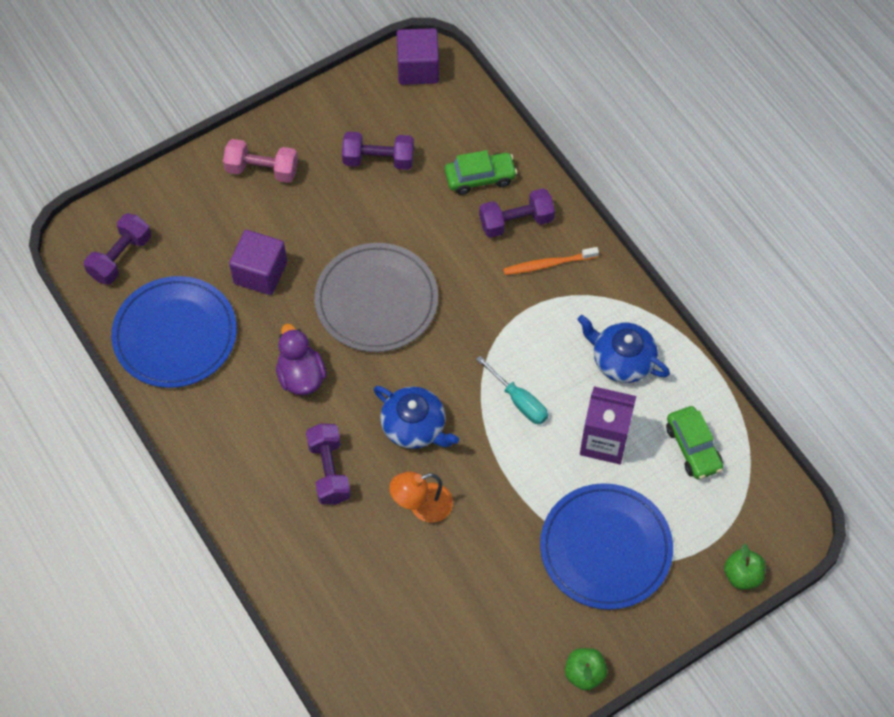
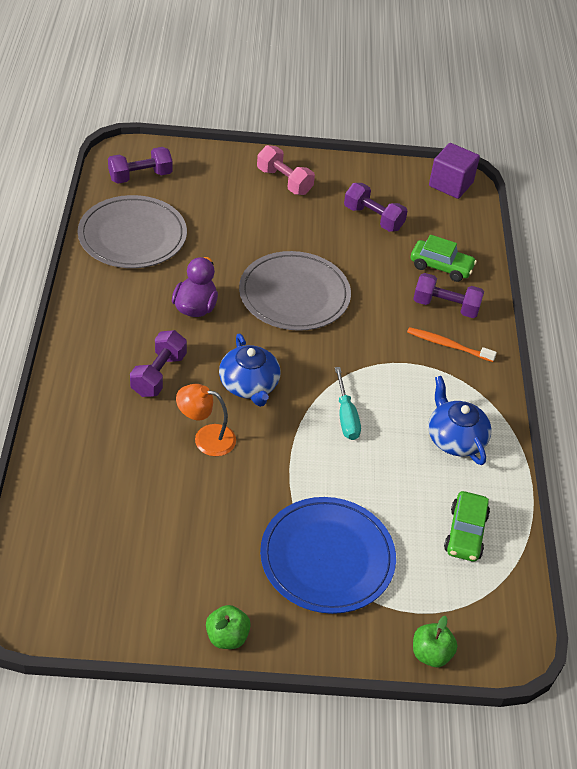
camera: 30 degrees right, 15 degrees down
blue plate [111,276,237,388] -> grey plate [78,195,187,268]
purple cube [229,230,287,295] -> none
purple carton [580,386,636,464] -> none

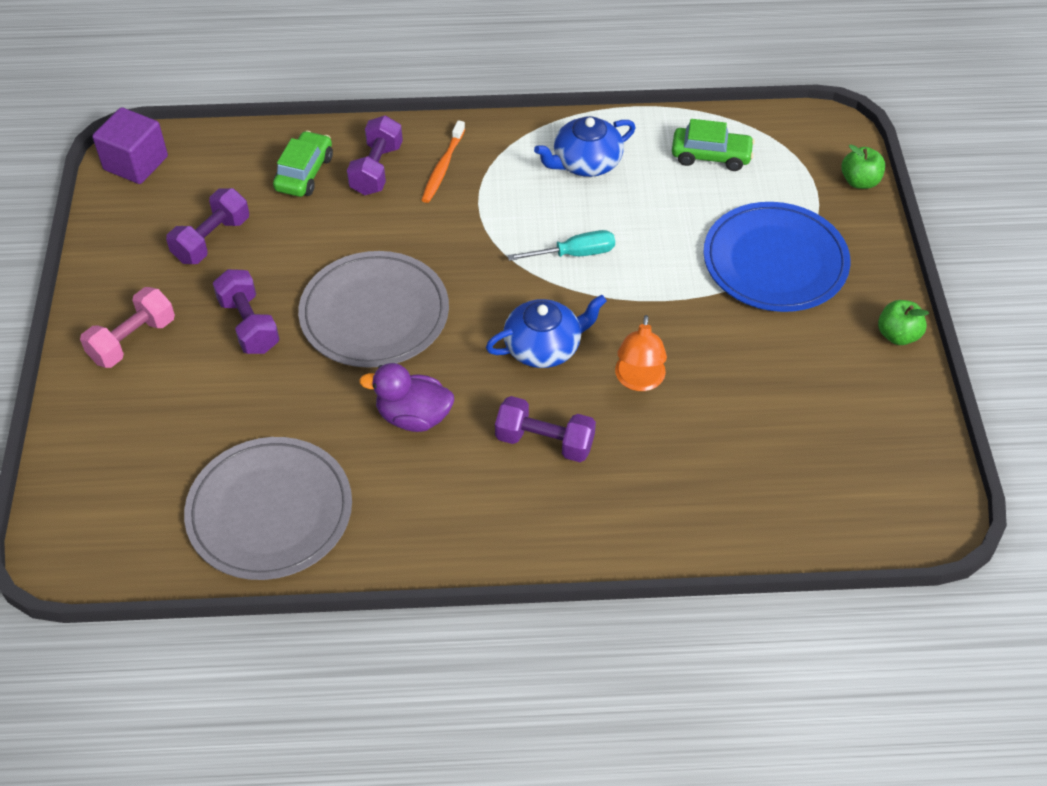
camera: 90 degrees left, 5 degrees up
purple dumbbell [108,147,173,184] -> purple dumbbell moved to [213,269,279,354]

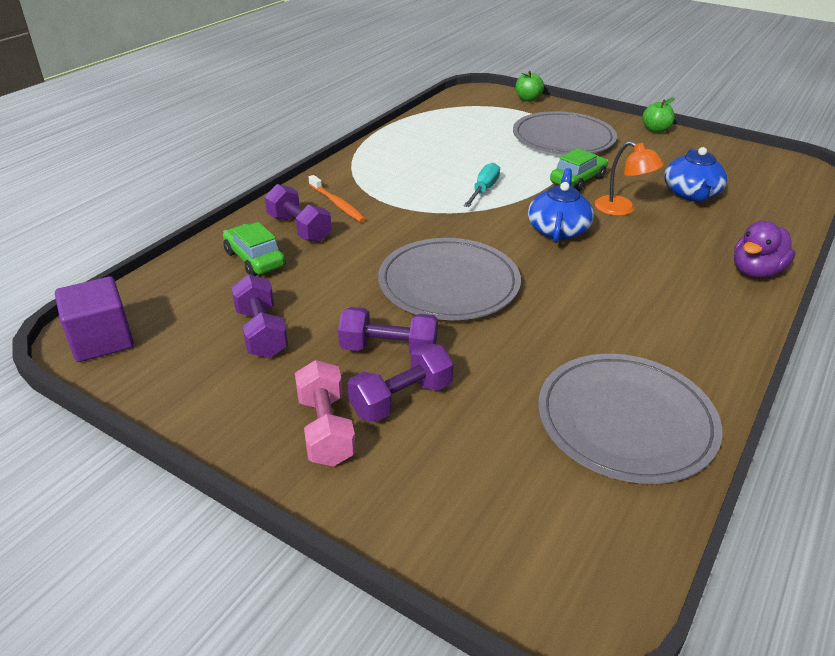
camera: 55 degrees left, 15 degrees down
purple duck [359,363,454,432] -> purple duck moved to [734,221,795,278]
purple dumbbell [495,396,596,462] -> purple dumbbell moved to [348,343,454,422]
blue teapot [534,116,636,177] -> blue teapot moved to [664,147,727,202]
green car [672,119,755,171] -> green car moved to [550,148,608,191]
blue plate [703,202,851,312] -> grey plate [513,111,617,155]

